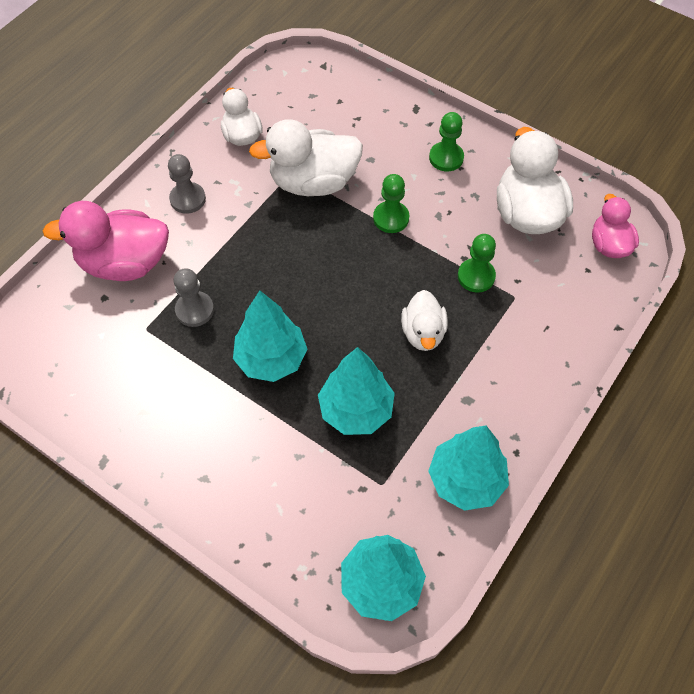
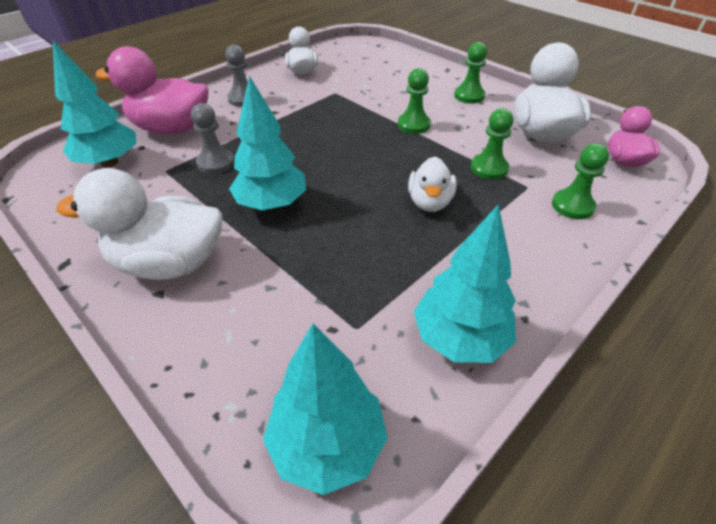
camera: 10 degrees right, 15 degrees down
white duck [249,119,363,196] -> white duck moved to [56,168,222,280]
turquoise tree [318,347,395,435] -> turquoise tree moved to [53,41,137,168]
none -> green pawn [552,143,609,219]

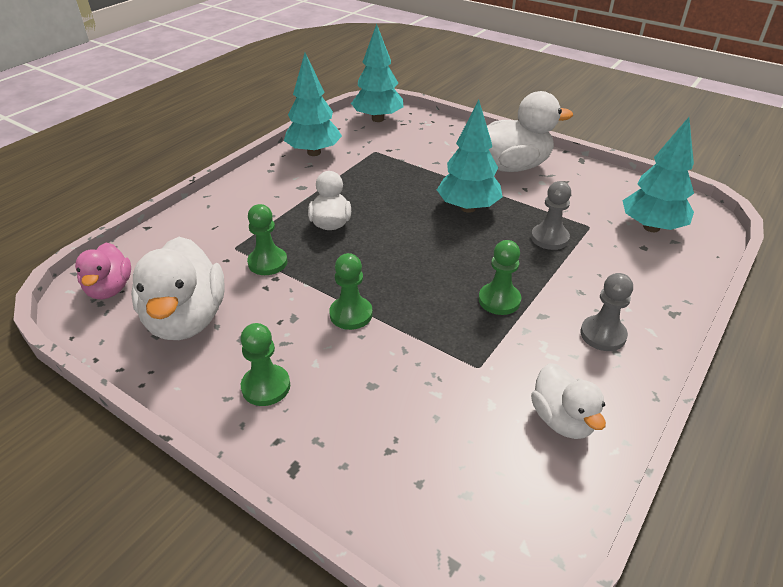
camera: 170 degrees right, 5 degrees down
pink duck [95,46,208,134] -> none
green pawn [552,143,609,219] -> green pawn moved to [479,240,521,315]

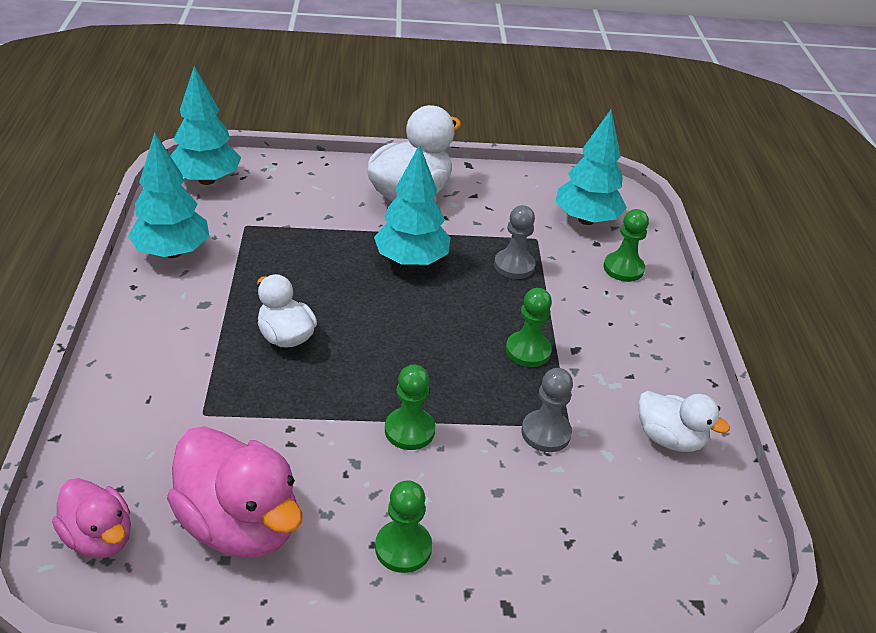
camera: 40 degrees left, 0 degrees up
white duck [131,237,225,340] -> pink duck [167,426,302,558]
green pawn [247,204,287,275] -> green pawn moved to [604,209,649,282]
grey pawn [580,273,633,351] -> grey pawn moved to [521,368,573,452]

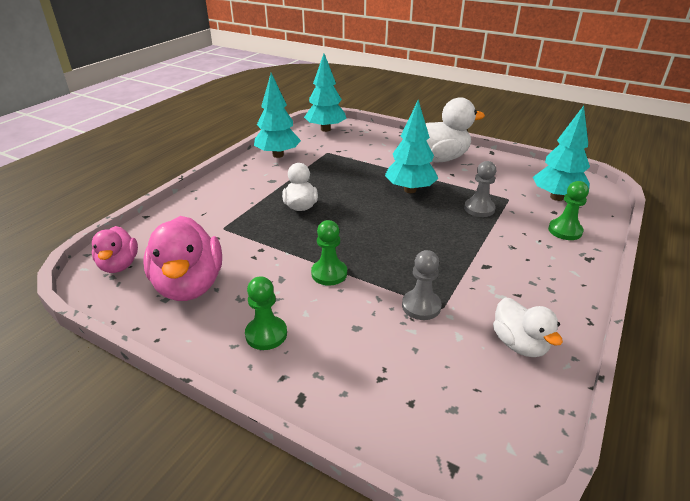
camera: 35 degrees right, 5 degrees down
green pawn [506,288,552,367] -> none

